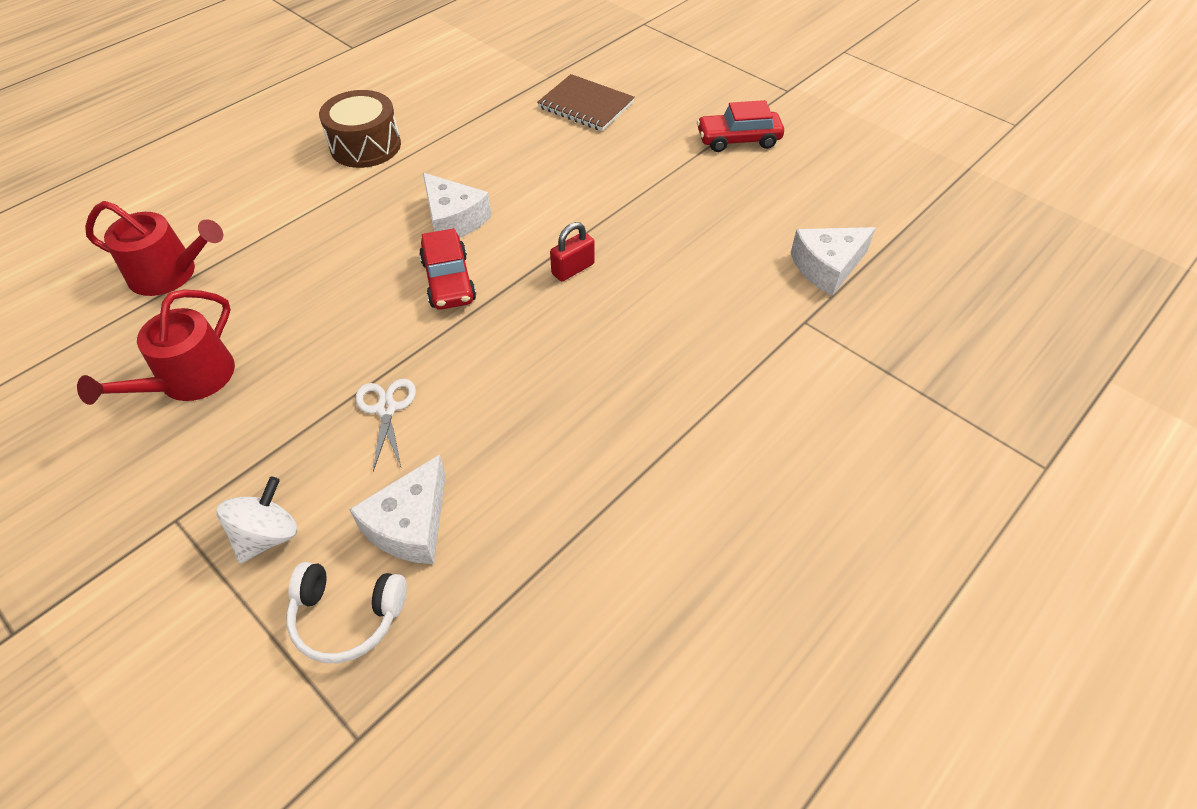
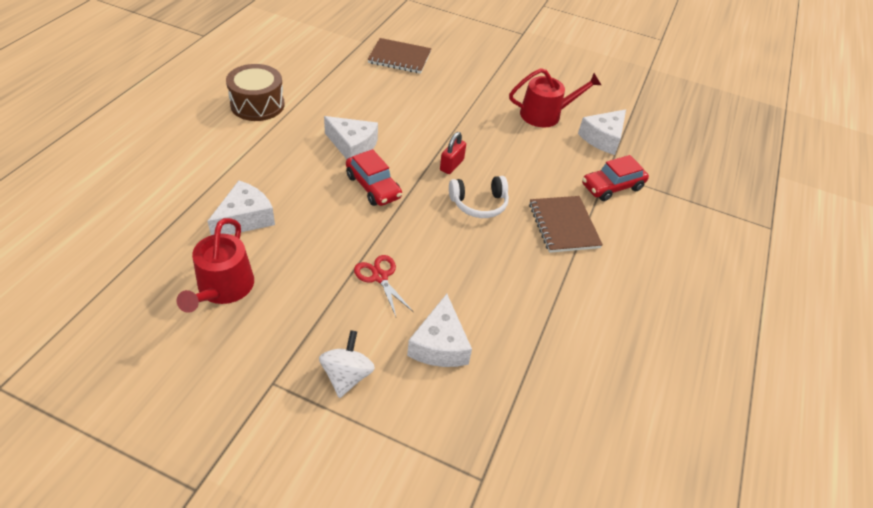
camera: 25 degrees left, 5 degrees down
red watering can [85,201,223,296] -> red watering can moved to [509,68,601,127]
white headphones [286,562,407,663] -> white headphones moved to [449,176,509,218]
white scissors [356,379,416,472] -> red scissors [354,255,413,317]
red car [697,100,784,152] -> red car moved to [582,155,649,201]
none -> white cheese [208,181,275,235]
none -> brown notebook [529,196,603,253]

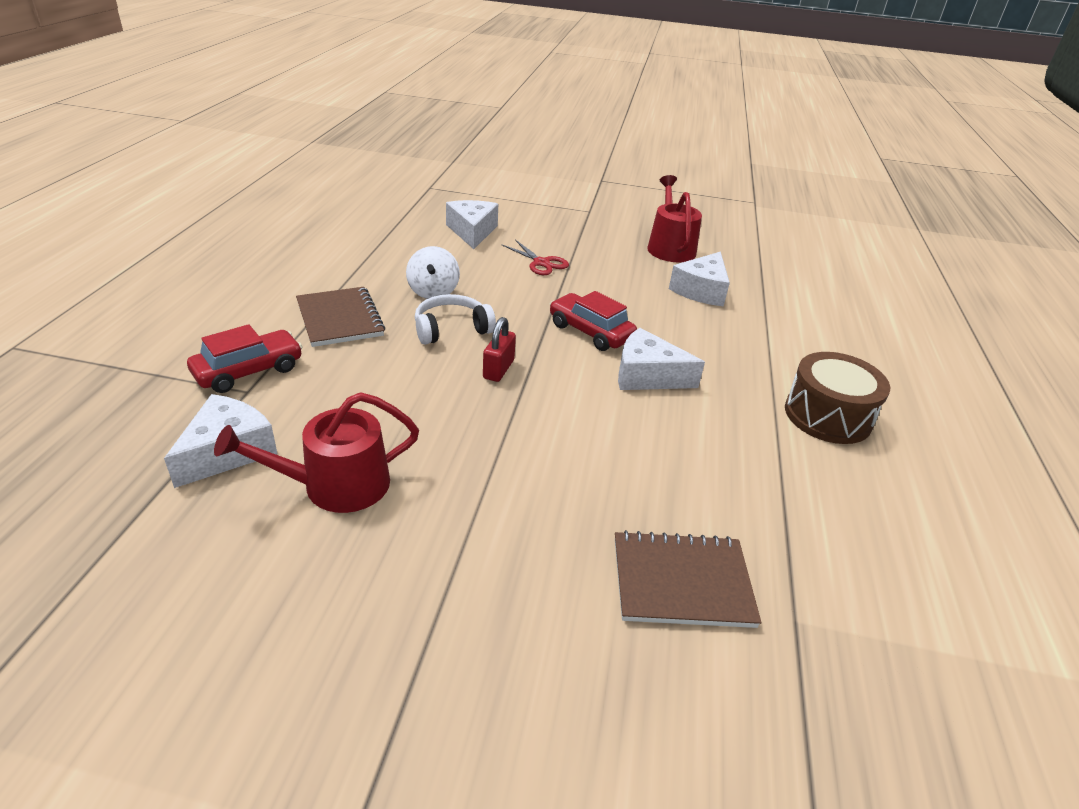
camera: 170 degrees right, 10 degrees down
white spinning top [319,330,375,398] -> white spinning top moved to [406,246,460,299]

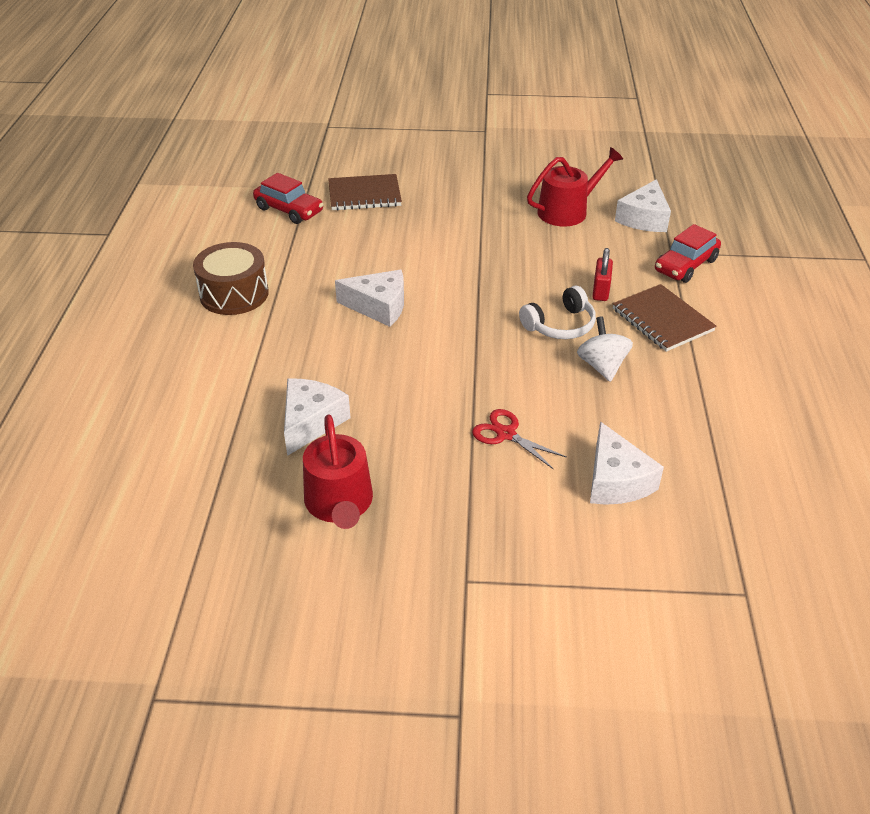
camera: 175 degrees right, 5 degrees up
red padlock [483,317,516,382] -> red padlock moved to [592,248,613,301]
red car [550,291,637,351] -> red car moved to [253,173,324,224]

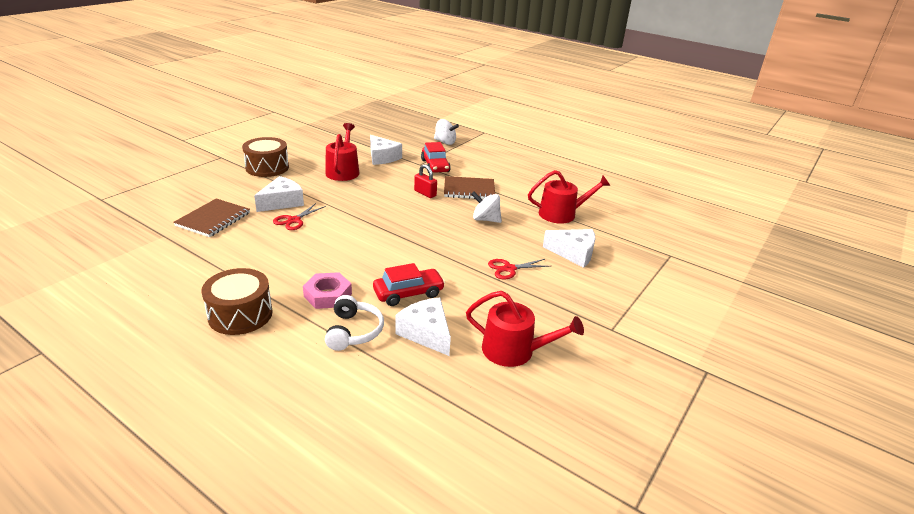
camera: 60 degrees left, 10 degrees down
red car [253,173,324,224] -> red car moved to [373,263,445,306]
white cheese [335,270,404,327] -> white cheese moved to [254,176,304,212]
white headphones [519,285,596,339] -> white headphones moved to [325,295,384,351]
none -> brown drum [242,137,289,177]
none -> red scissors [273,203,326,230]
none -> pink nut [303,272,352,309]
none -> white spinning top [434,119,459,145]
none -> red watering can [528,170,611,224]

